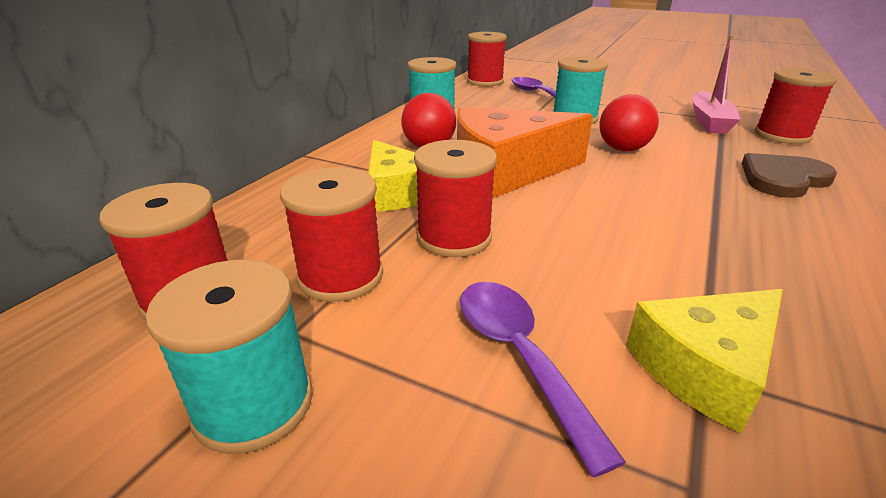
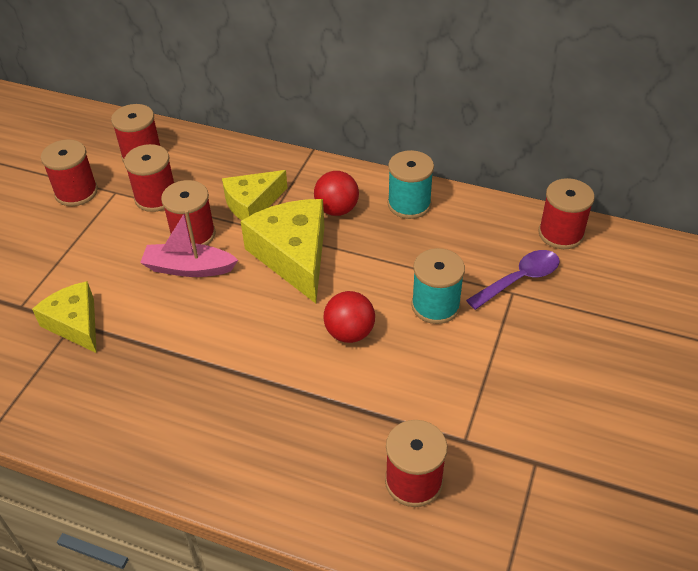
camera: 85 degrees right, 15 degrees up
turquoise spool [145,260,313,454] -> red spool [41,139,98,206]
orange cheese [457,107,593,199] -> yellow cheese [241,199,324,303]
purple spoon [460,282,626,477] -> none
pink boat [692,35,741,134] -> pink boat moved to [140,210,238,277]
brown heart [741,153,837,198] -> none

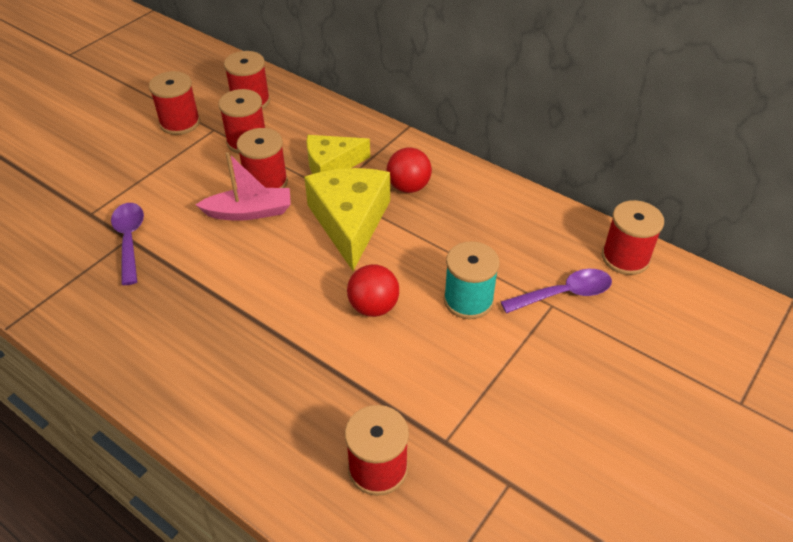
camera: 15 degrees right, 0 degrees up
yellow cheese [32,281,97,353] -> purple spoon [111,203,144,285]
pink boat [140,210,238,277] -> pink boat turned 150 degrees clockwise [196,152,291,221]
turquoise spool [388,150,434,219] -> none

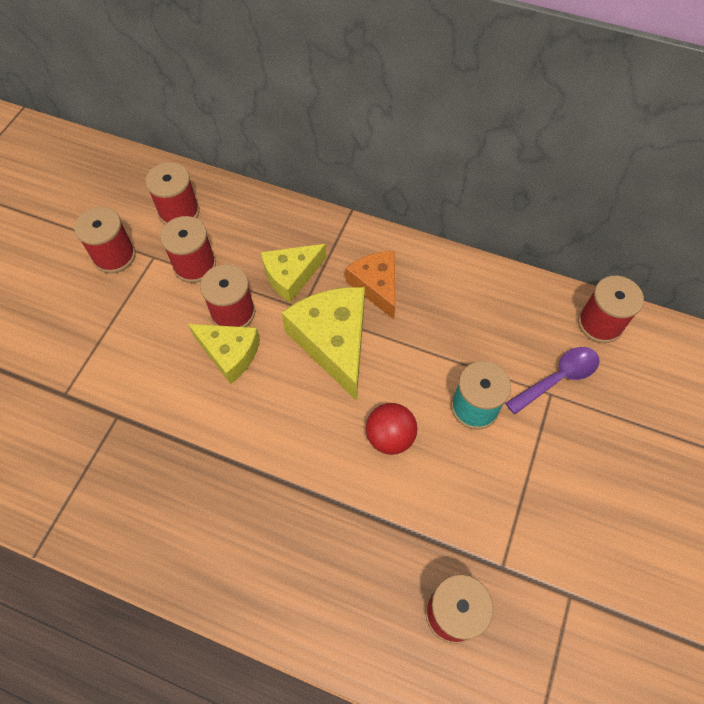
camera: 15 degrees left, 15 degrees up
purple spoon [111,203,144,285] -> none
pink boat [196,152,291,221] -> yellow cheese [188,324,260,384]
red ball [387,147,432,193] -> orange cheese [346,251,395,319]

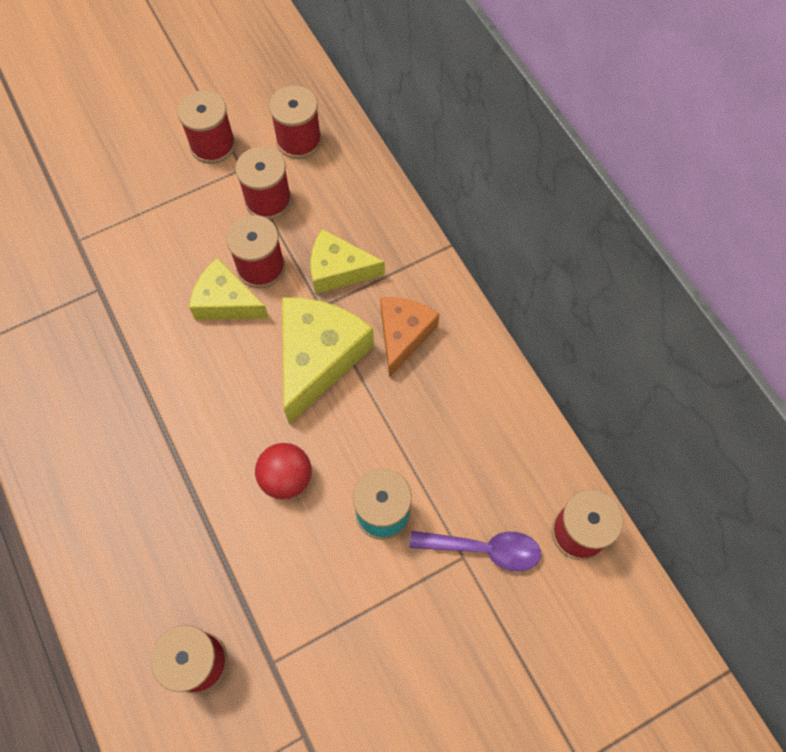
camera: 40 degrees right, 5 degrees up
yellow cheese [188,324,260,384] -> yellow cheese turned 135 degrees clockwise [189,258,269,320]

